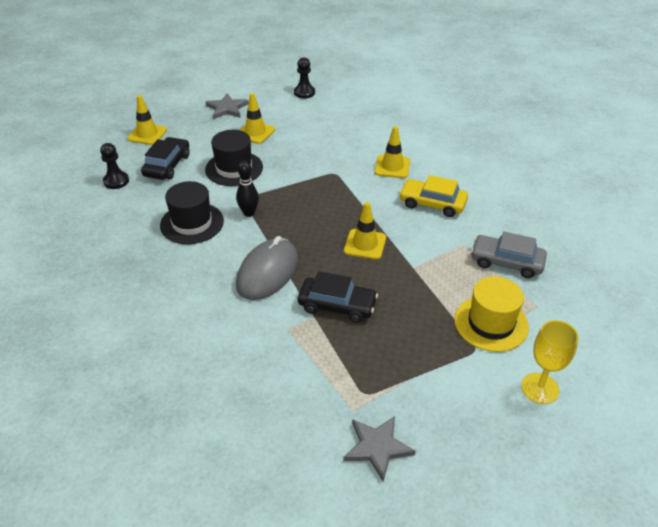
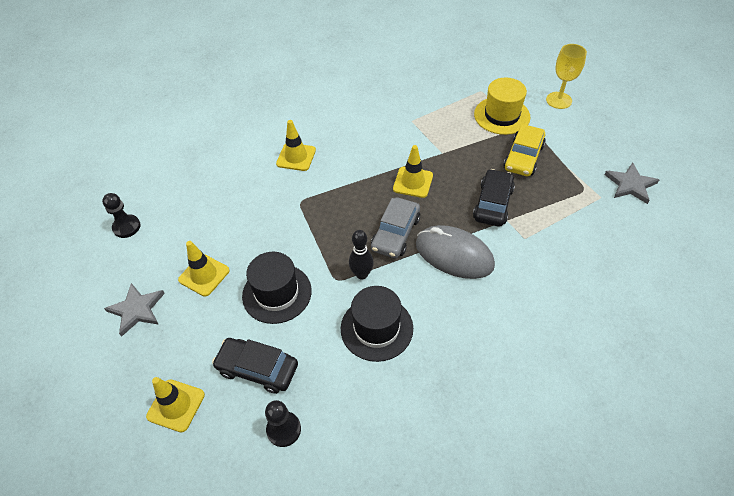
camera: 85 degrees left, 10 degrees up
yellow car [399,175,468,217] -> yellow car moved to [503,124,546,176]
grey car [471,232,547,278] -> grey car moved to [371,197,420,258]

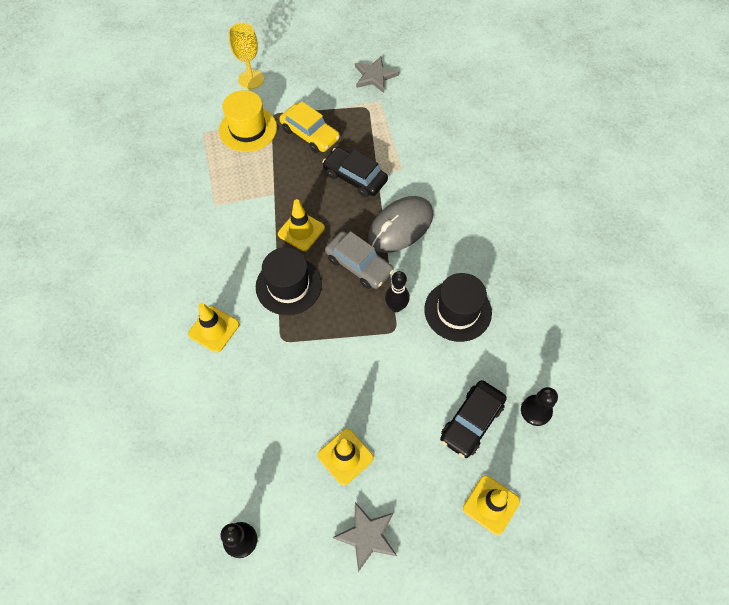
camera: 75 degrees left, 10 degrees up
black hat [242,252,312,324] -> black hat moved to [256,247,322,315]

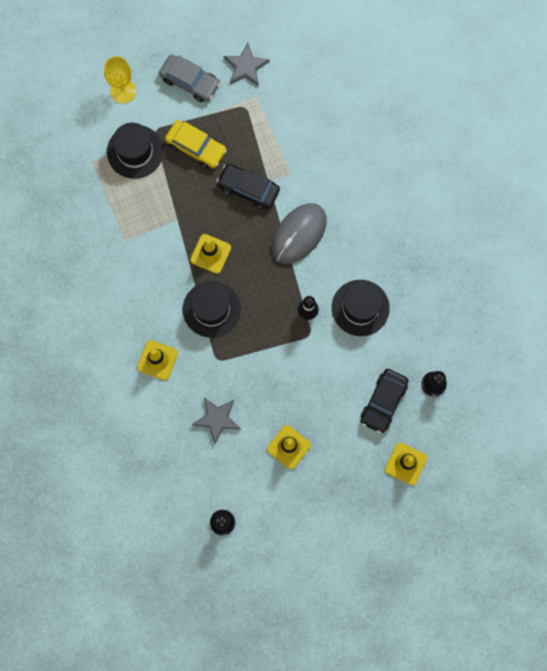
camera: 10 degrees left, 15 degrees up
yellow hat [219,90,277,152] -> black hat [107,123,163,179]
grey car [325,231,394,289] -> grey car moved to [159,54,221,102]
grey star [333,502,397,572] -> grey star moved to [192,397,241,444]

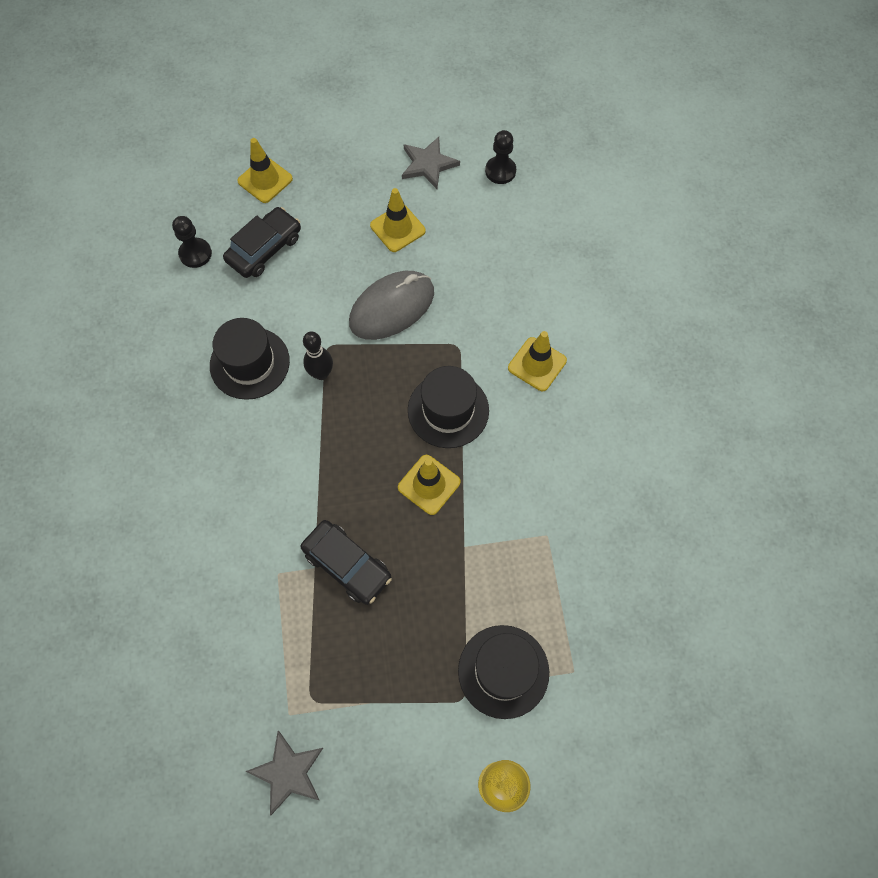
camera: 165 degrees left, 10 degrees down
grey car [159,54,221,102] -> none
yellow car [165,120,227,169] -> none
grey star [192,397,241,444] -> grey star moved to [402,137,460,189]
grey mouse [272,203,327,264] -> grey mouse moved to [349,271,434,340]

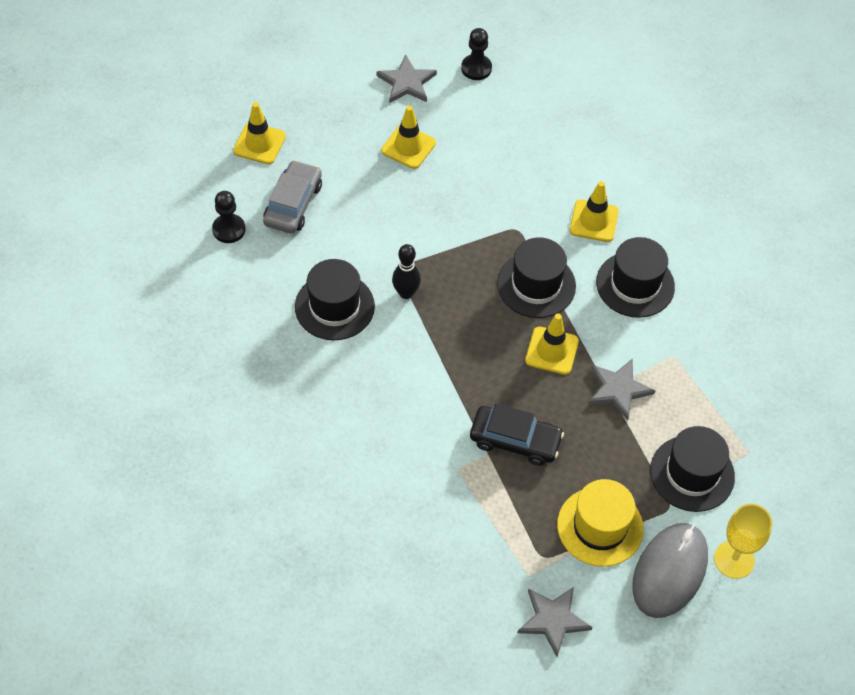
camera: 25 degrees left, 10 degrees down
black car [223,207,301,278] -> grey car [263,160,322,234]
grey mouse [349,271,434,340] -> grey mouse moved to [632,523,708,618]
none -> yellow hat [557,479,644,567]
none -> grey star [588,358,656,421]
none -> black hat [596,237,675,318]

